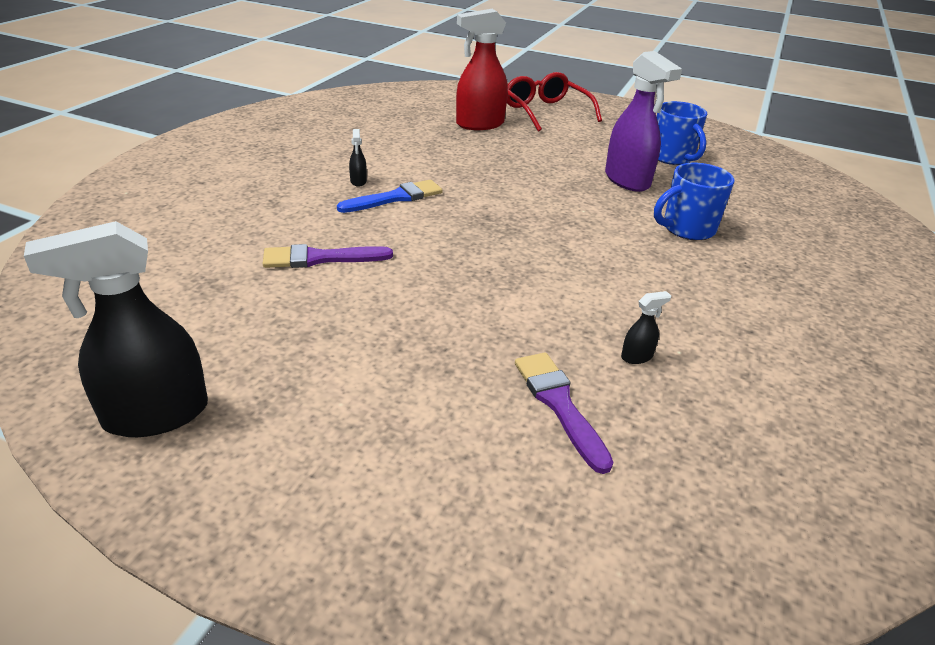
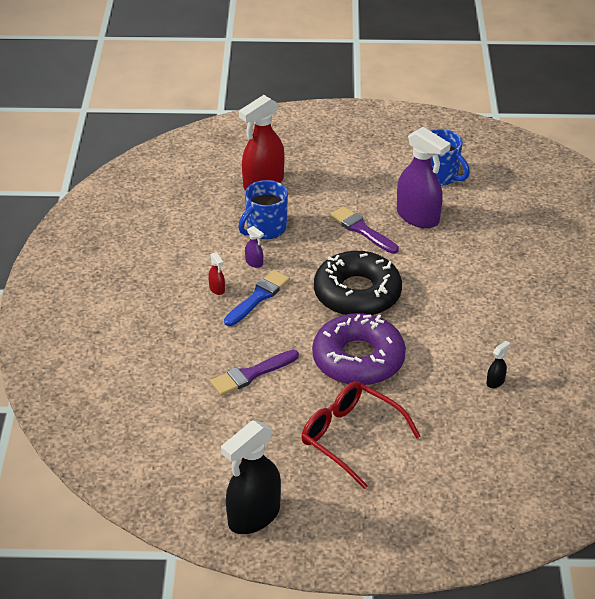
camera: 20 degrees left, 5 degrees up
black spray bottle [349,129,367,187] -> red spray bottle [208,252,225,295]
red glasses [507,72,602,131] -> red glasses moved to [301,381,420,489]
purple brush [515,352,613,474] -> purple brush moved to [330,206,399,254]
blue mug [654,163,735,240] -> blue mug moved to [238,180,288,239]
none -> purple spray bottle [245,226,264,268]
none -> purple donut [312,313,406,385]
none -> black donut [314,251,402,315]

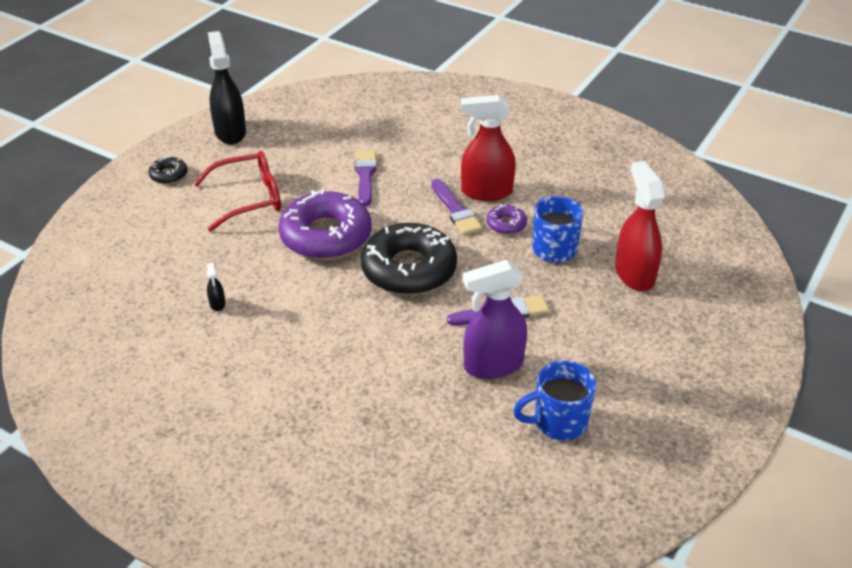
camera: 120 degrees right, 0 degrees up
red spray bottle [208,252,225,295] -> red spray bottle [461,95,516,201], size x2.42
blue brush [224,270,290,326] -> purple brush [432,179,482,235]
purple spray bottle [245,226,264,268] -> purple donut [487,204,527,234]
none -> black donut [148,156,187,184]

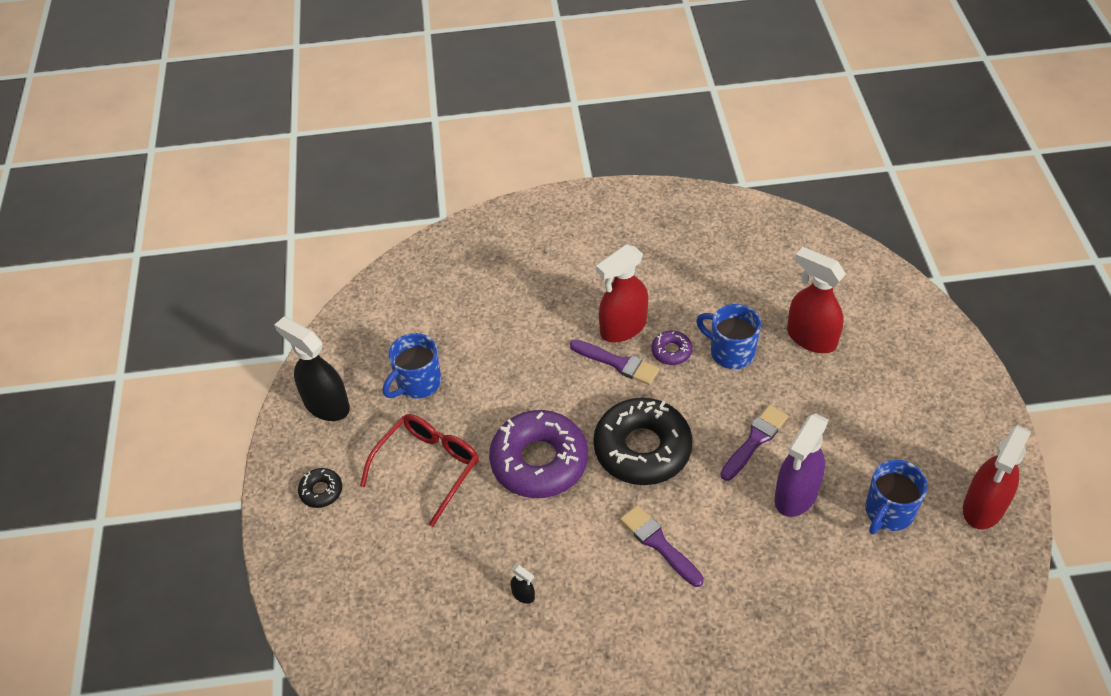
camera: 35 degrees left, 10 degrees up
purple brush [355,150,376,206] -> purple brush moved to [620,505,704,587]
none -> blue mug [383,333,441,399]
none -> red spray bottle [963,425,1031,530]

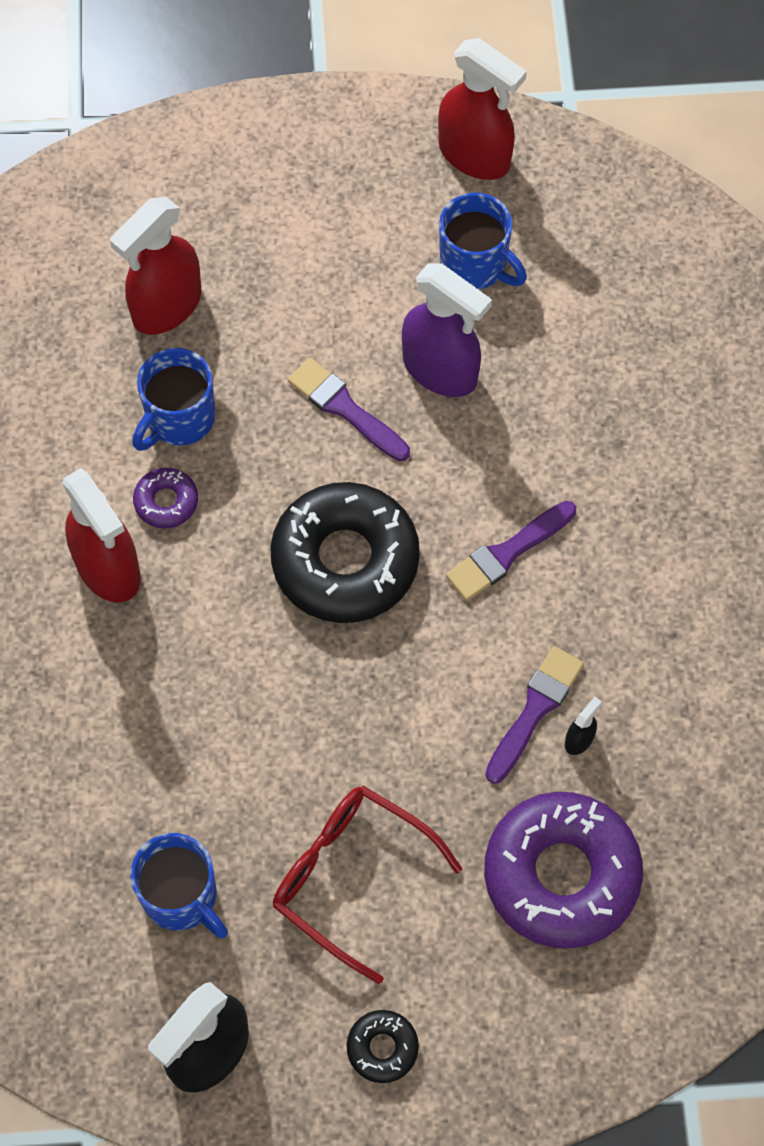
camera: 90 degrees left, 15 degrees up
purple donut [489,410,588,498] -> purple donut moved to [484,792,643,948]
purple brush [570,339,660,385] -> purple brush moved to [485,646,584,784]

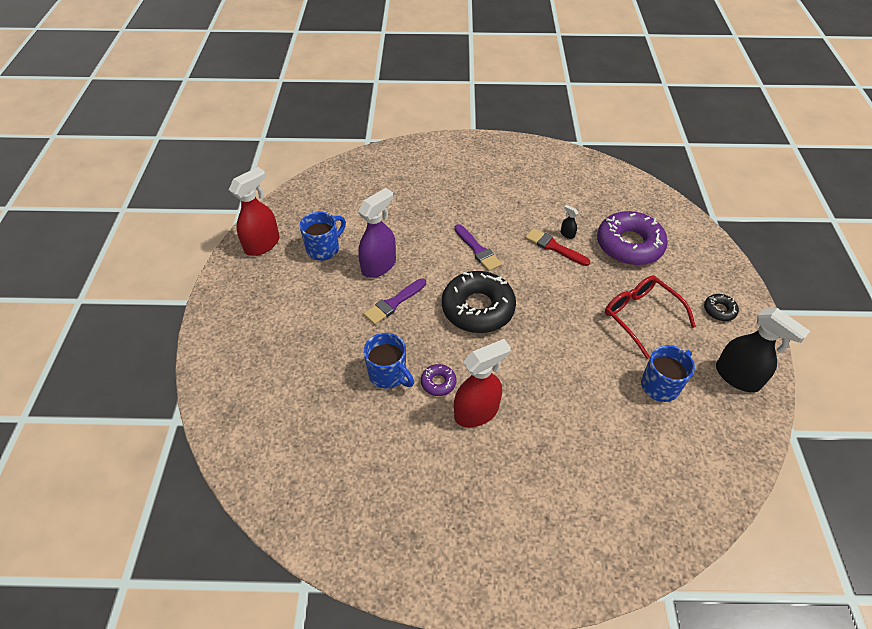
camera: 85 degrees left, 15 degrees down
red spray bottle [110,197,201,335] -> none
red glasses [273,786,462,984] -> red glasses turned 105 degrees clockwise [605,276,696,359]
purple brush [485,646,584,784] -> red brush [525,228,590,266]

